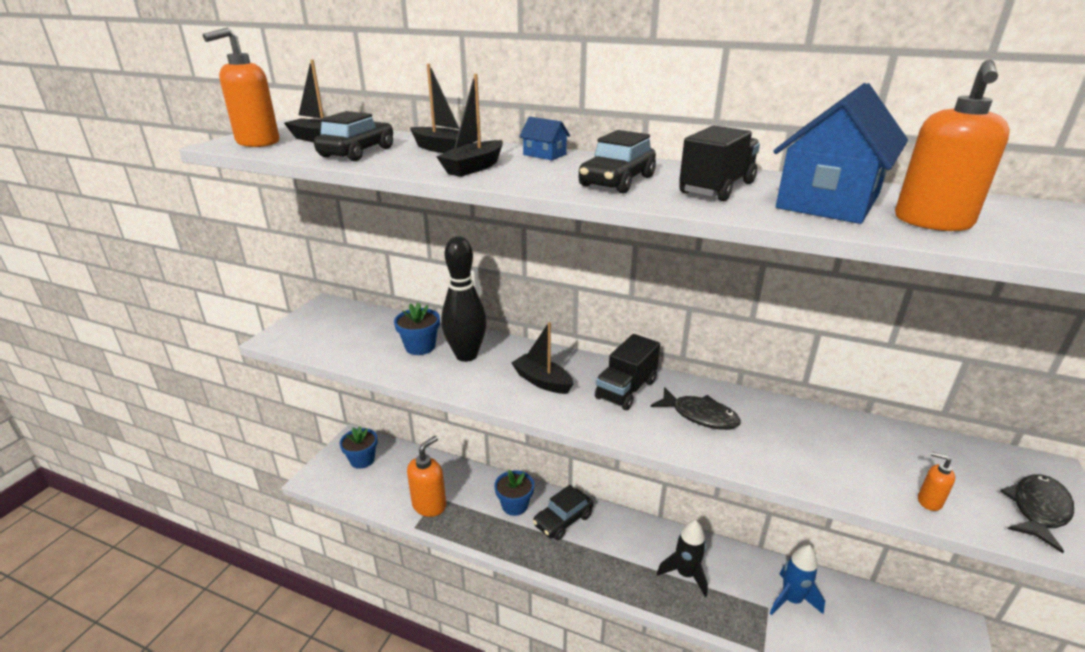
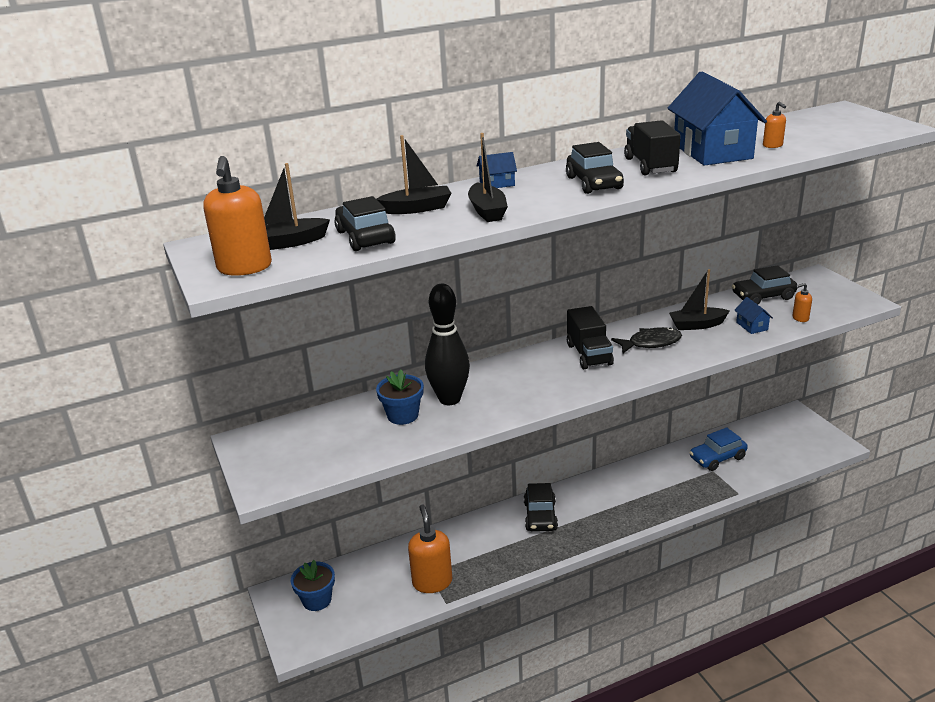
camera: 45 degrees left, 0 degrees up
blue flower pot [494,470,534,516] -> none
black boat [512,322,573,394] -> black boat moved to [669,269,729,330]
black rocket [657,520,708,597] -> none
blue rocket [770,545,825,615] -> blue car [689,427,748,471]
orange soap dispenser [895,60,1010,231] -> orange soap dispenser [763,102,786,148], size x0.48
black fish [1000,475,1074,553] -> none
none -> black car [732,265,797,304]
none -> blue house [735,297,773,334]

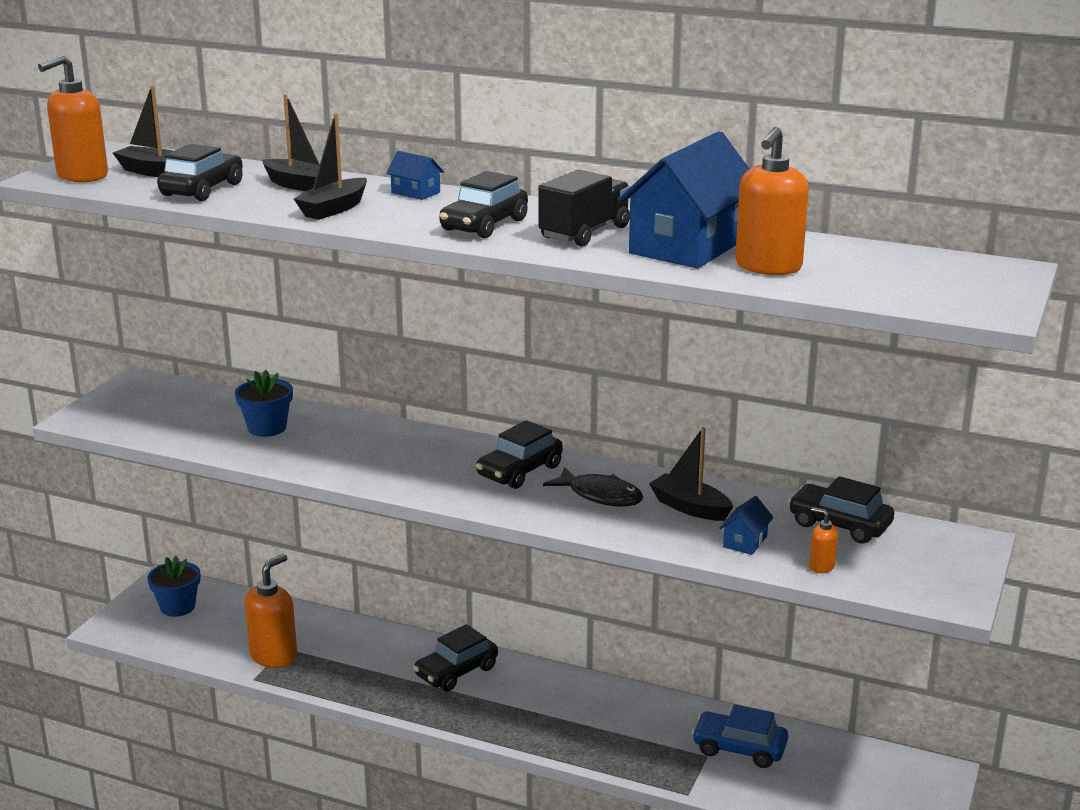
camera: 45 degrees right, 5 degrees down
black bowling pin [425,284,470,405] -> none
black truck [567,306,614,369] -> black car [476,420,563,489]
orange soap dispenser [763,102,786,148] -> orange soap dispenser [735,127,809,275], size x2.09

